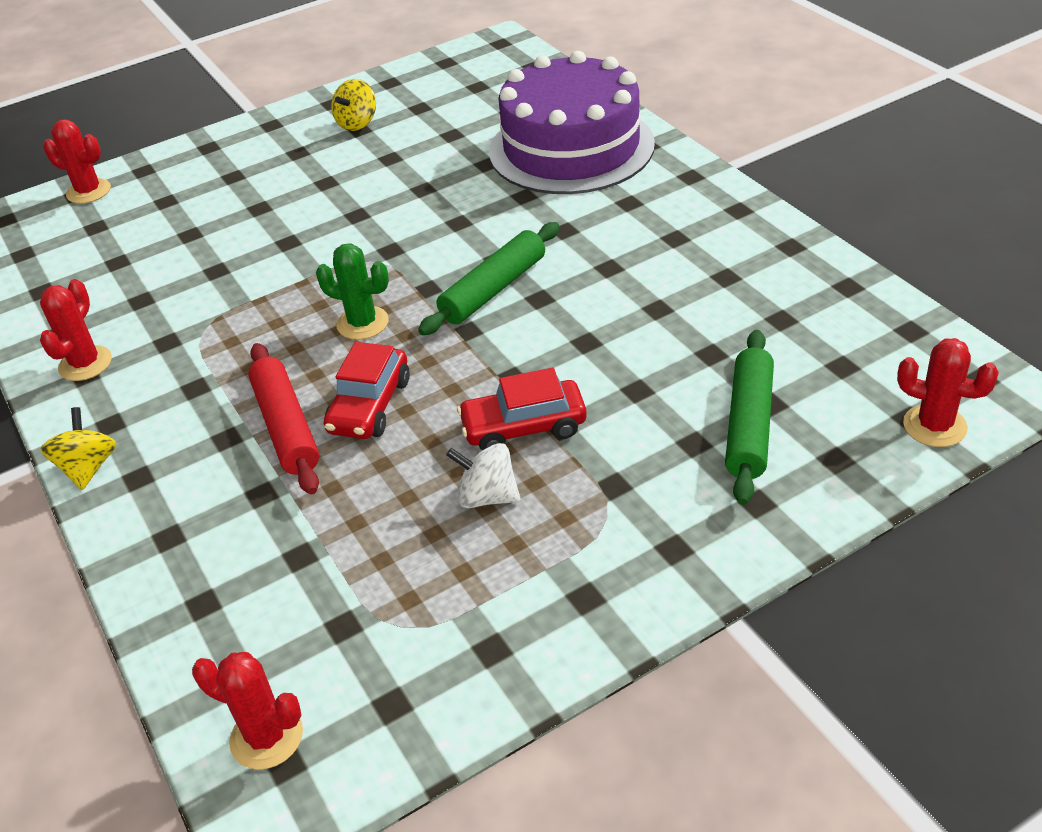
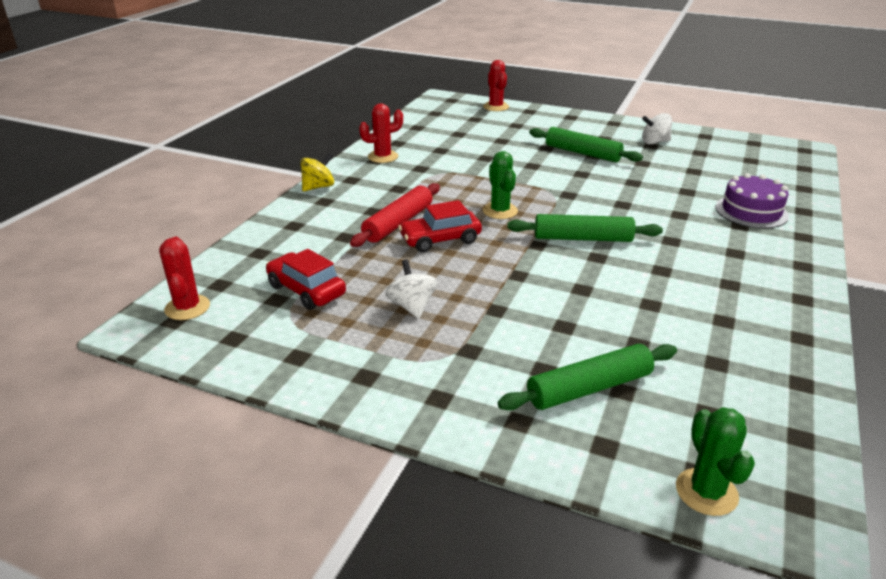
camera: 50 degrees right, 10 degrees down
yellow spinning top [331,79,376,131] -> white spinning top [642,113,672,145]
red car [457,368,587,451] -> red car moved to [266,249,346,310]
purple cake [489,51,655,194] -> purple cake [716,173,789,228], size x0.53
red cactus [897,338,999,447] -> green cactus [676,407,755,516]
none -> green rolling pin [529,127,643,162]

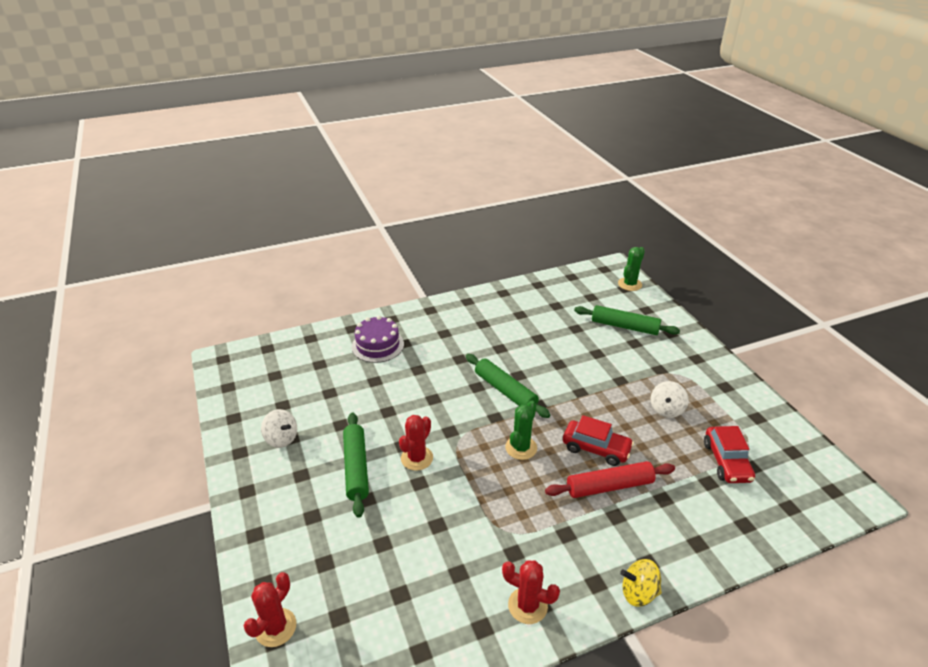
camera: 135 degrees left, 5 degrees up
red cactus [159,237,210,320] -> red cactus moved to [399,415,433,471]

